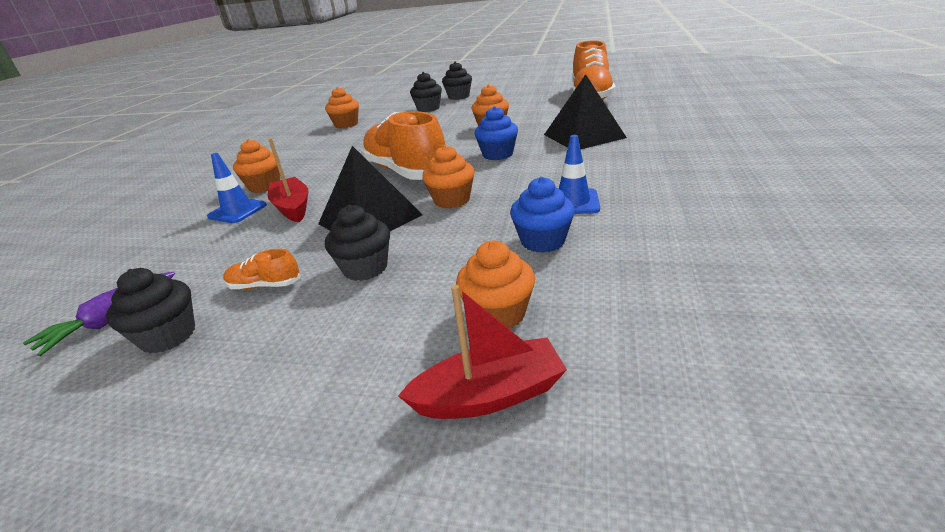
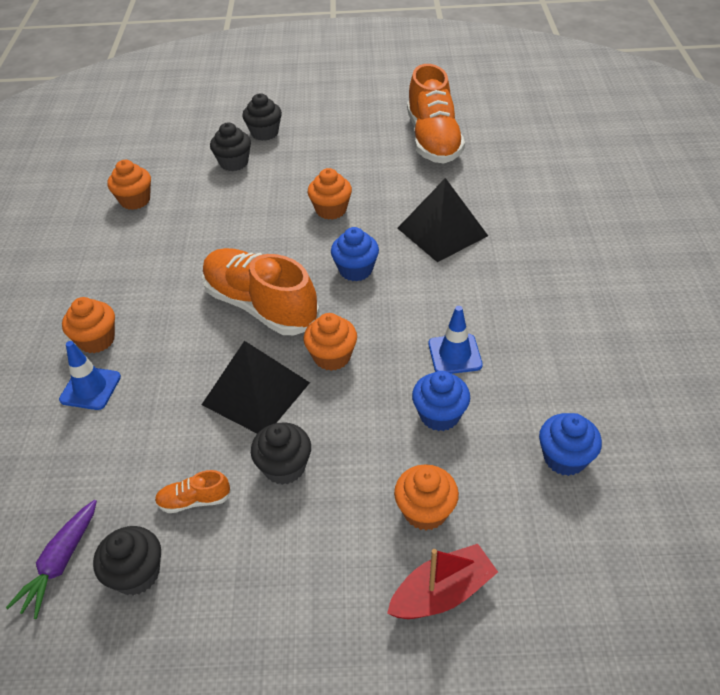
camera: 15 degrees left, 15 degrees up
red boat [267,138,308,222] -> none
none -> blue cupcake [539,413,602,476]

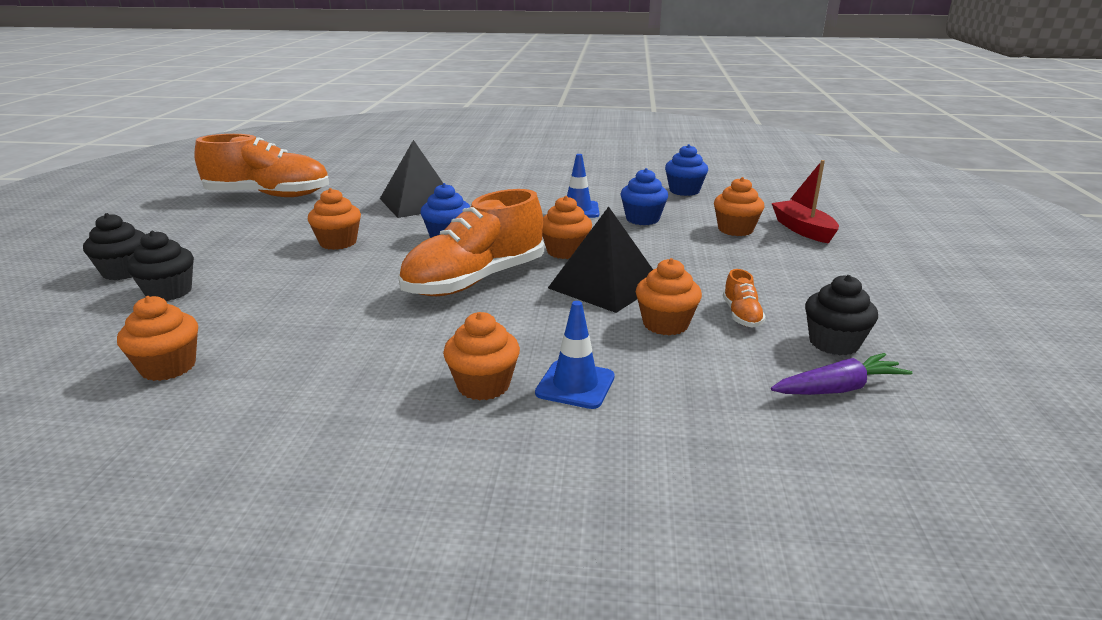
camera: 85 degrees left, 20 degrees down
purple carrot [6,500,97,619] -> purple carrot turned 45 degrees counterclockwise [771,353,913,395]
black cupcake [251,423,311,485] -> none
none -> orange cupcake [636,258,702,335]

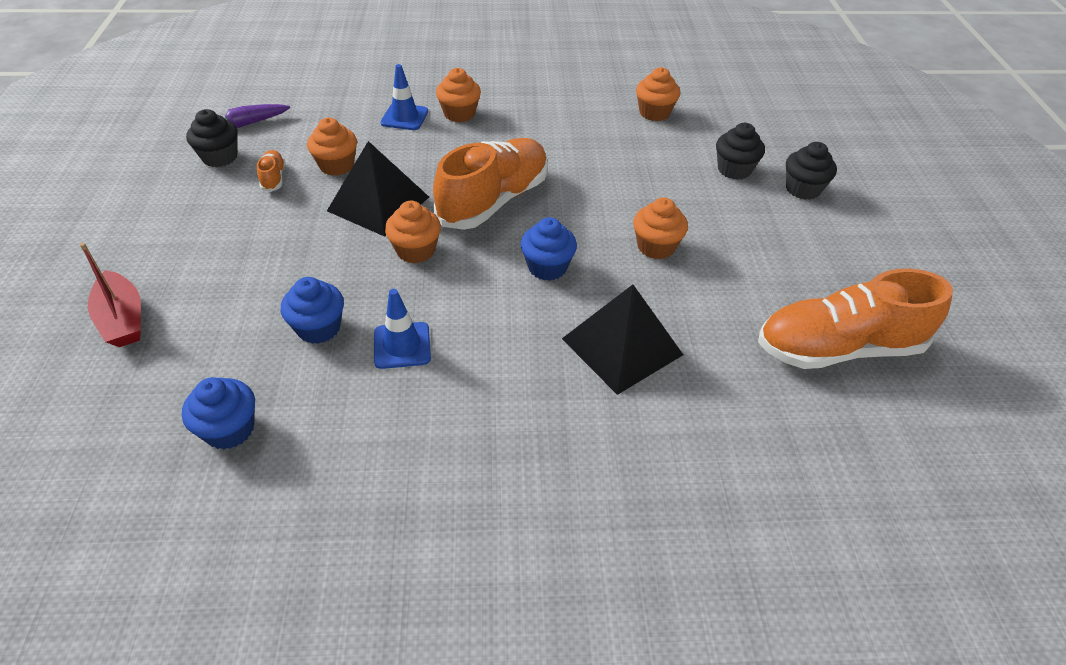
camera: 170 degrees right, 20 degrees up
orange cupcake [714,177,764,236] -> none

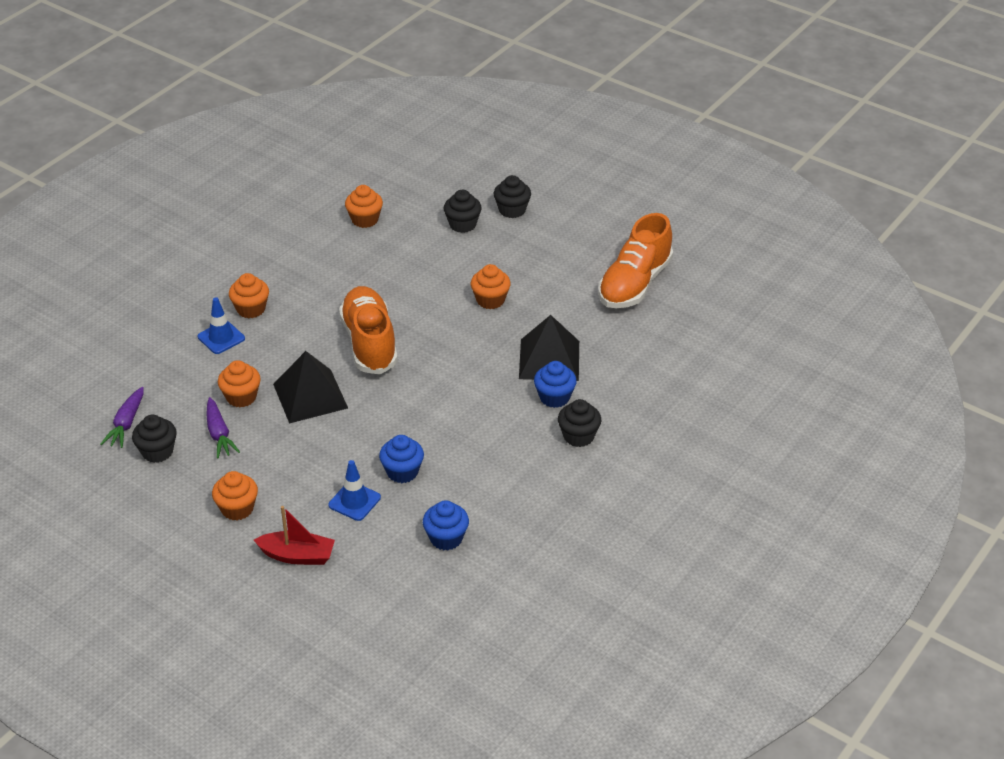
camera: 50 degrees left, 5 degrees down
orange shoe [257,150,285,192] -> purple carrot [206,397,240,458]
blue traffic cone [374,289,431,369] -> blue traffic cone moved to [329,460,381,521]
orange cupcake [385,201,441,263] -> orange cupcake moved to [212,471,258,520]
blue cupcake [521,217,577,281] -> blue cupcake moved to [534,361,577,408]
none -> black cupcake [558,399,602,447]

